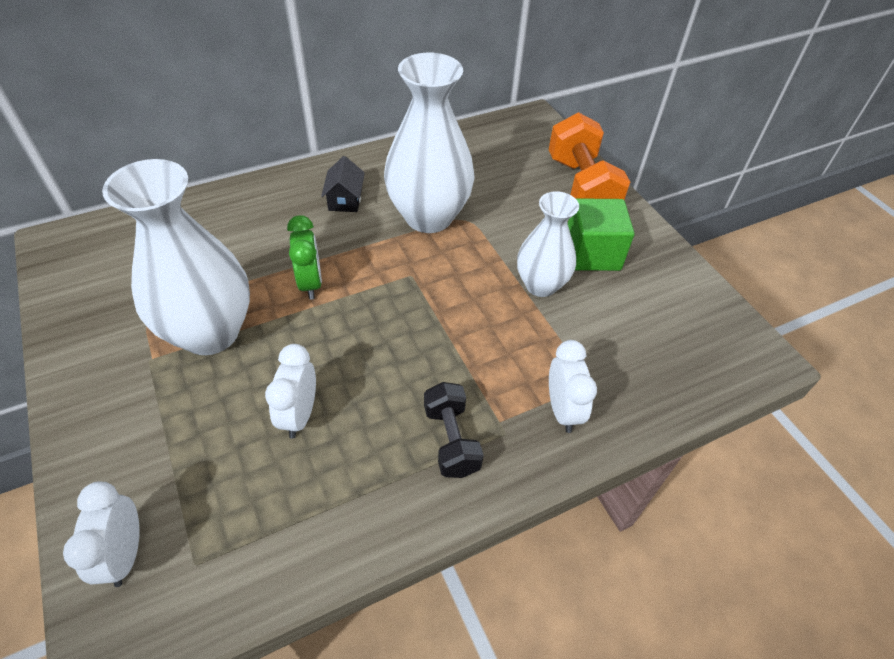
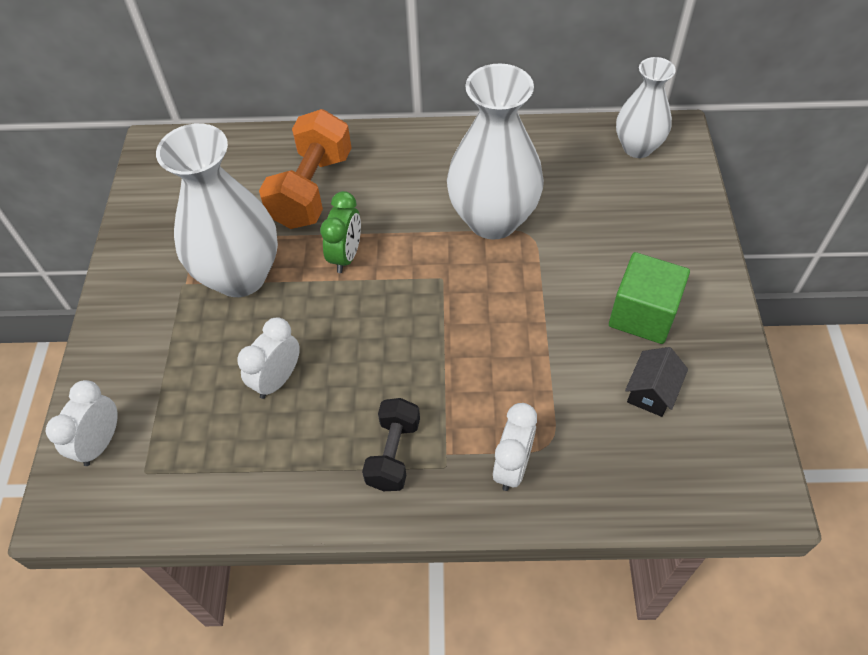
camera: 30 degrees right, 5 degrees up
black house [321,156,365,212] -> black house moved to [625,347,688,417]
white vase [517,191,579,297] -> white vase moved to [616,57,676,158]
orange dumbbell [549,112,630,200] -> orange dumbbell moved to [259,109,351,229]

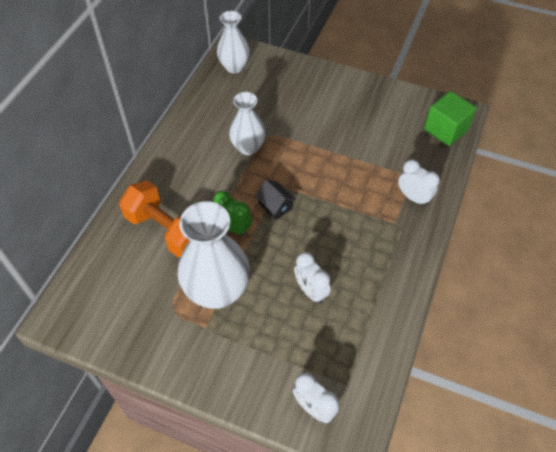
camera: 70 degrees left, 0 degrees up
black dumbbell [362,398,420,491] -> none
white vase [447,63,544,239] -> white vase [229,92,266,155], size x0.61
green cube [609,252,690,344] -> green cube moved to [424,91,477,146]
black house [625,347,688,417] -> black house moved to [255,180,296,220]

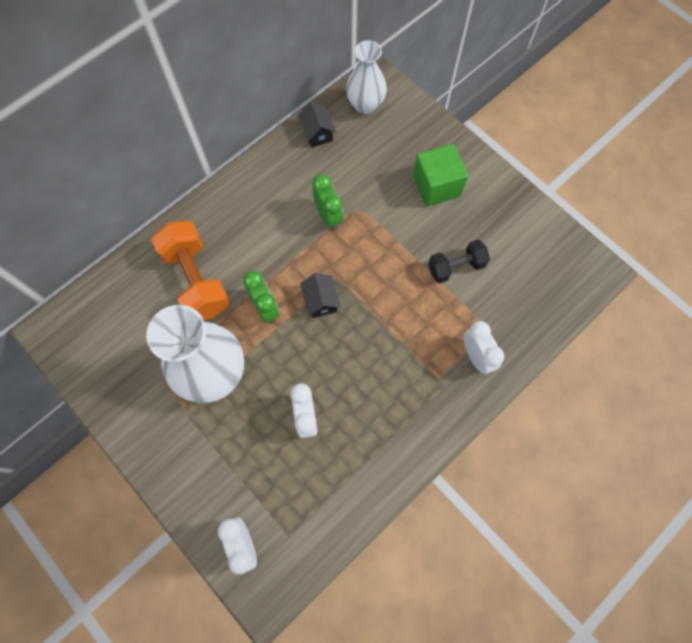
camera: 25 degrees right, 15 degrees up
white vase [229,92,266,155] -> green clock [312,174,344,230]
green cube [424,91,477,146] -> green cube moved to [413,144,468,207]
none -> black house [298,101,336,147]
none -> black dumbbell [428,240,490,283]

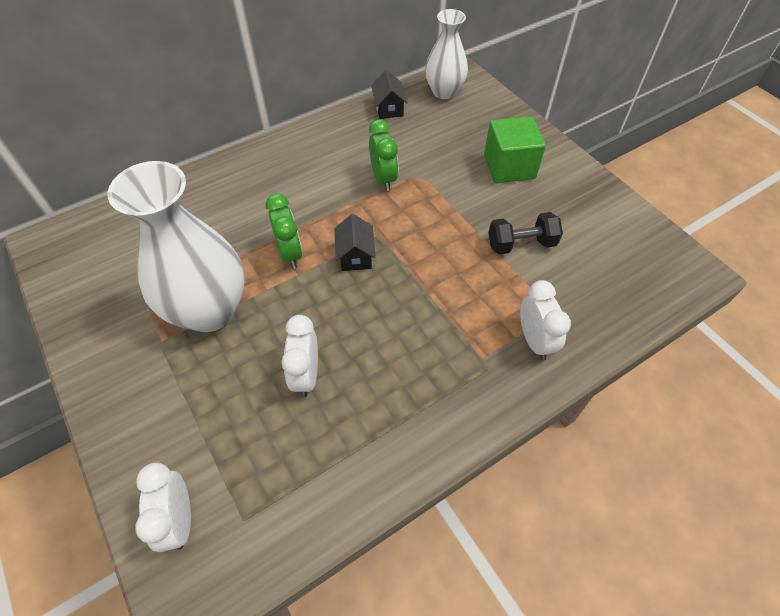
camera: 10 degrees right, 15 degrees down
orange dumbbell [151,220,230,320] -> none

